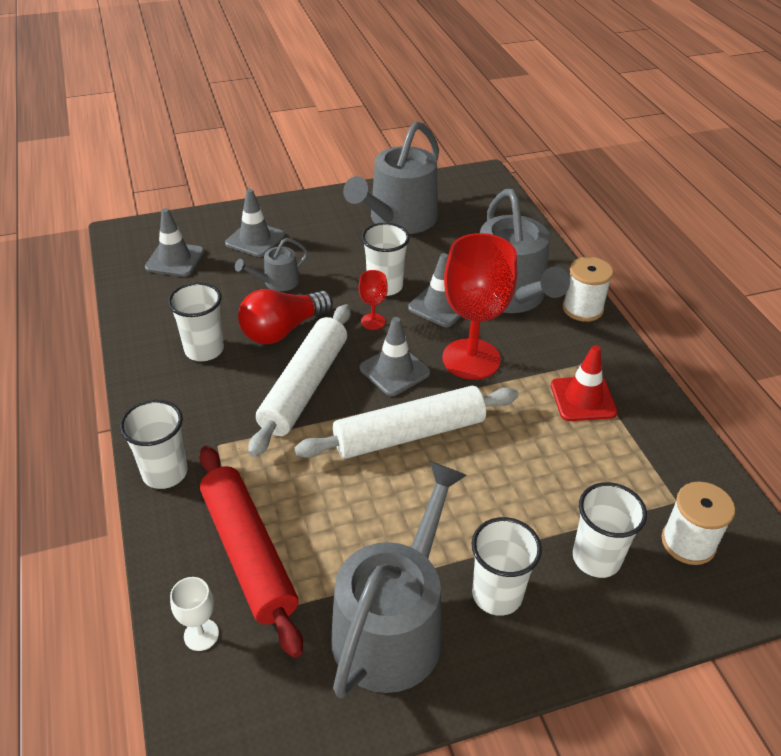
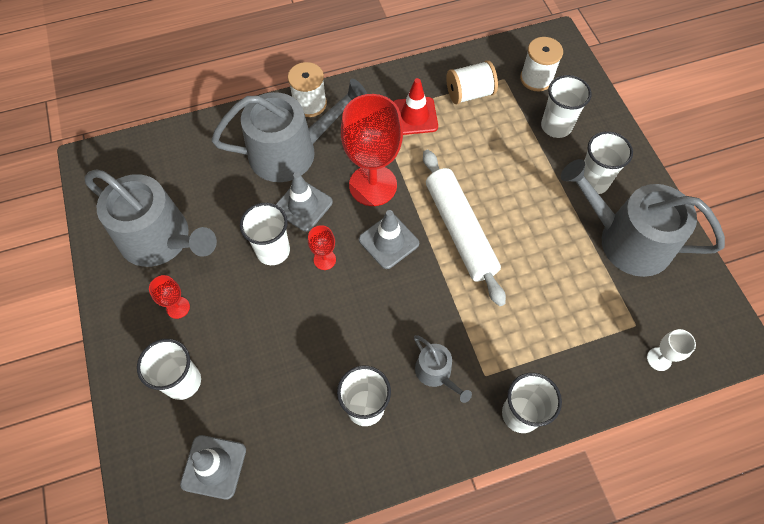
camera: 90 degrees left, 20 degrees up
red rolling pin [199,446,303,658] -> none
grey traffic cone [225,189,285,257] -> white cup [137,339,201,400]
grey watering can [235,238,308,291] -> grey watering can moved to [414,335,472,403]
red light bulb [238,289,333,344] -> none
white rolling pin [248,304,351,457] -> none
none -> red goblet [149,275,190,319]
none -> white spool [447,60,498,104]

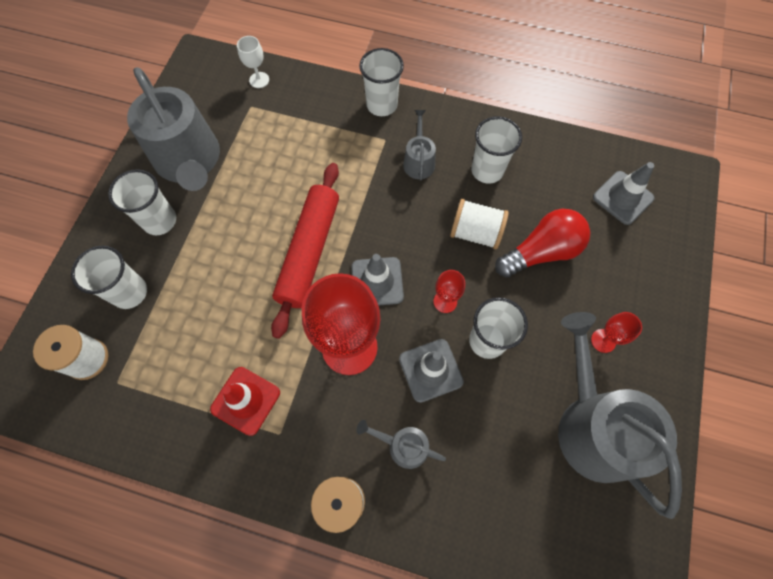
camera: 145 degrees left, 5 degrees up
white cup [137,339,201,400] -> none
grey watering can [211,79,367,182] -> grey watering can [356,420,446,469], size x0.47
white rolling pin [423,150,506,306] -> red rolling pin [271,163,339,339]
white spool [447,60,498,104] -> white spool moved to [450,199,509,249]
none -> red light bulb [495,209,590,278]

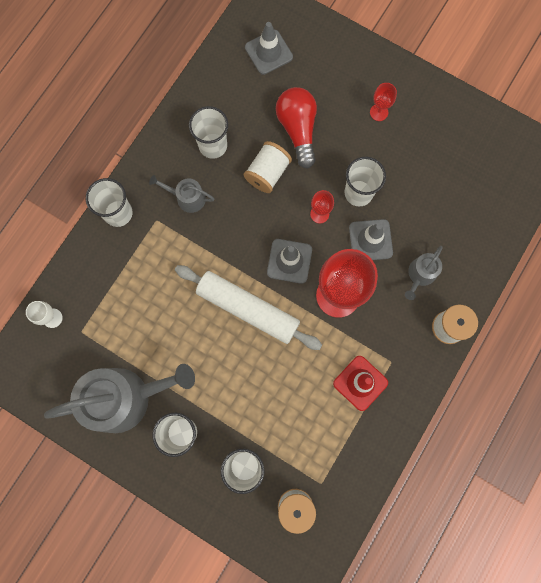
camera: 75 degrees left, 10 degrees up
red rolling pin [271,163,339,339] -> white rolling pin [175,265,322,350]
grey watering can [558,312,682,519] -> none

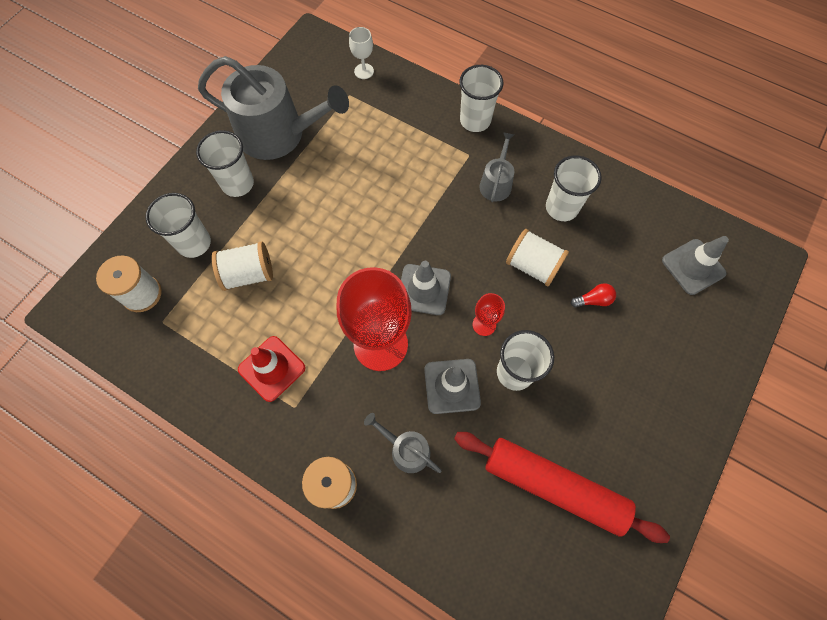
camera: 90 degrees right, 10 degrees down
grey watering can [44,364,195,433] -> grey watering can turned 60 degrees counterclockwise [198,56,349,160]
white rolling pin [175,265,322,350] -> none
red light bulb [276,87,317,169] -> red light bulb [571,283,616,308], size x0.45
red goblet [370,83,397,121] -> none
none -> white spool [212,241,273,291]
none -> red rolling pin [454,432,670,543]

